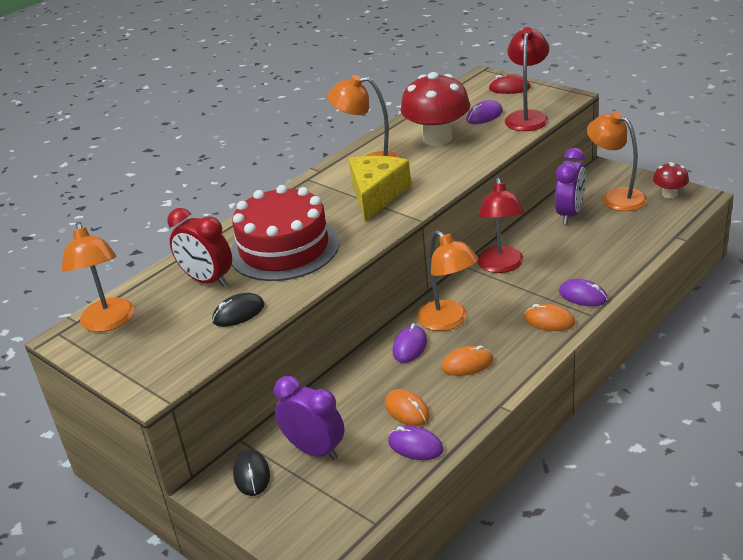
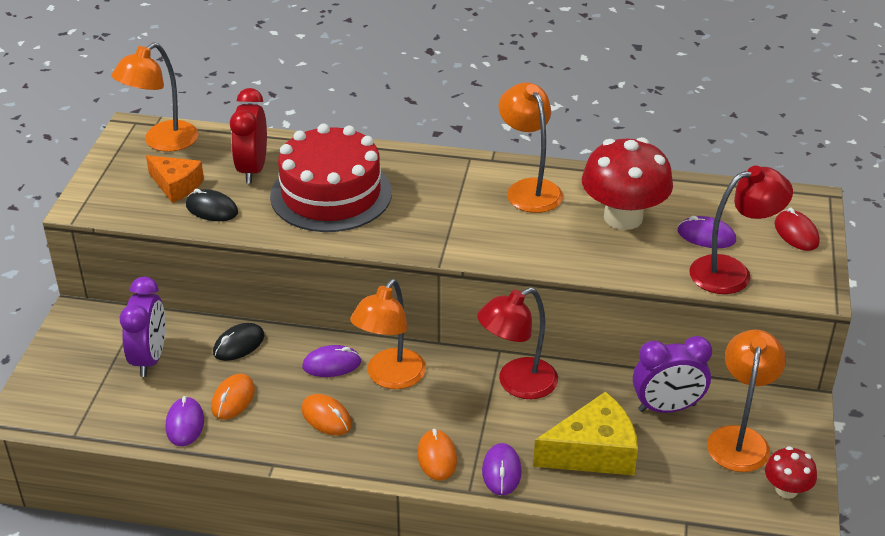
camera: 55 degrees right, 5 degrees up
black mouse [233,449,270,496] -> black mouse moved to [213,323,264,361]
yellow cheese [349,156,411,221] -> yellow cheese moved to [533,392,638,475]
none -> orange cheese [146,155,204,203]

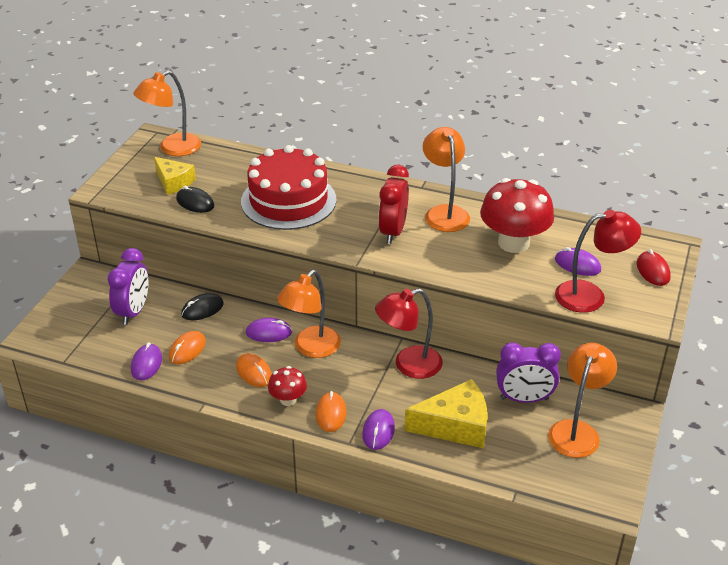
camera: 10 degrees right, 0 degrees up
orange cheese [146,155,204,203] -> yellow cheese [154,157,196,195]
red clock [230,88,267,184] -> red clock moved to [378,165,409,244]
red mushroom [765,446,817,499] -> red mushroom moved to [268,366,307,406]

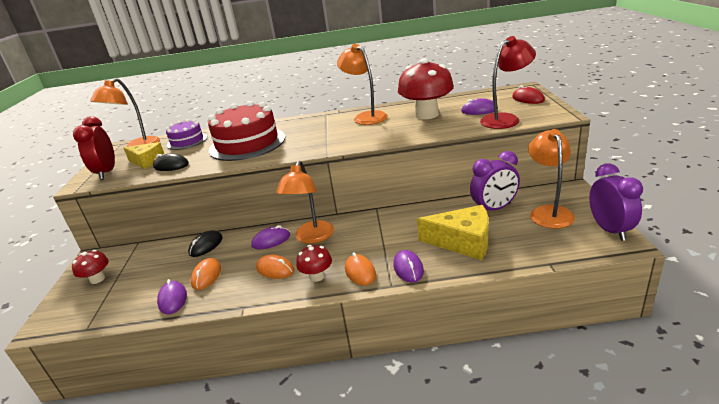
camera: 20 degrees left, 10 degrees down
purple clock [107,248,149,325] -> purple clock moved to [589,163,643,241]
red lamp [375,288,443,379] -> none
red clock [378,165,409,244] -> red clock moved to [73,116,115,180]
yellow cheese [404,379,487,448] -> yellow cheese turned 45 degrees clockwise [417,205,488,260]
none -> red mushroom [72,250,109,284]
none -> purple cake [166,119,207,150]

